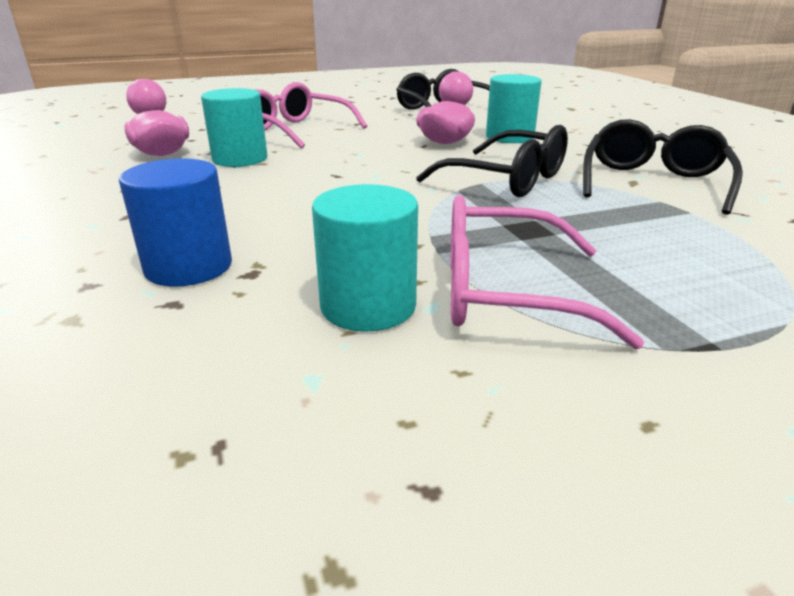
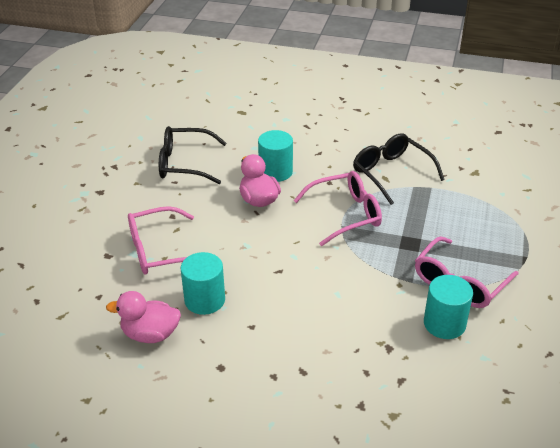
camera: 55 degrees left, 10 degrees up
blue cylinder [119,158,232,287] -> none
black glasses [416,125,568,197] -> pink glasses [293,171,382,246]

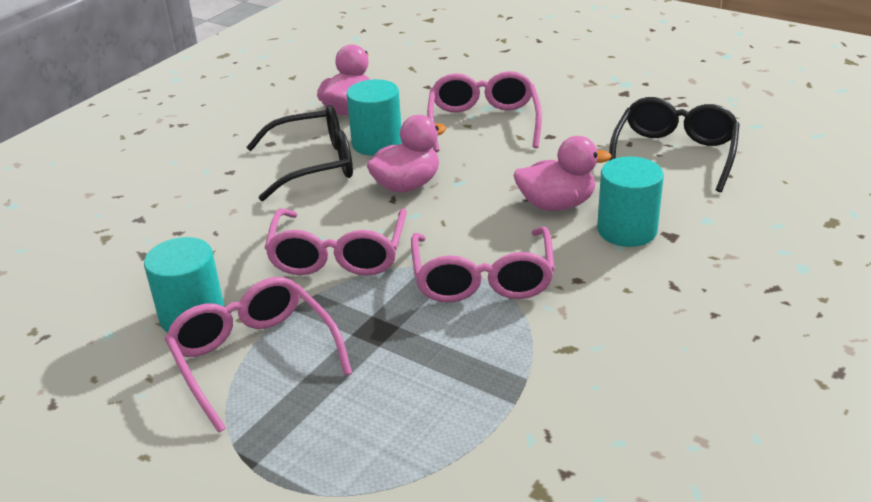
camera: 110 degrees right, 5 degrees down
black glasses [353,133,445,205] -> black glasses moved to [246,105,353,201]
none -> pink glasses [265,209,407,276]
none -> pink duck [367,115,446,193]

